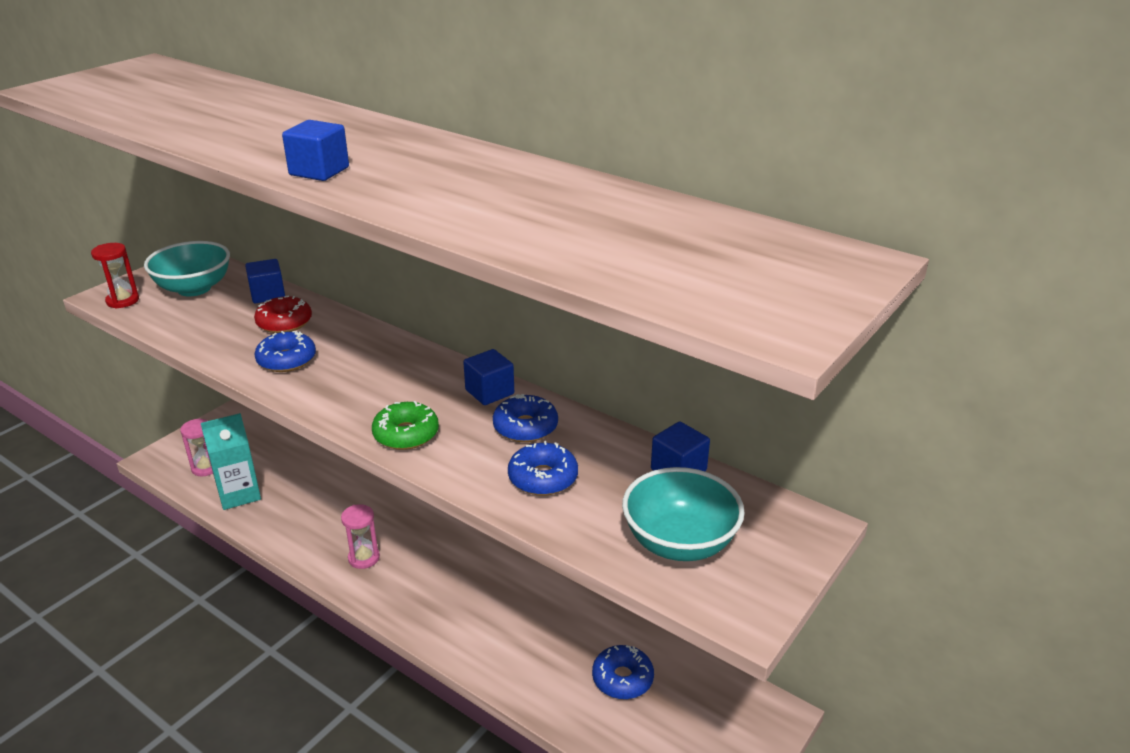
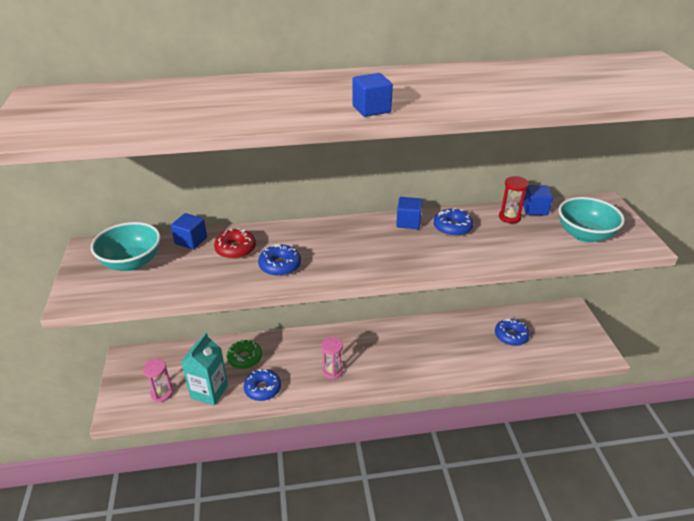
camera: 45 degrees left, 5 degrees up
red hourglass [91,243,139,309] -> red hourglass moved to [499,176,529,223]
green donut [372,401,439,450] -> green donut moved to [227,340,262,369]
blue donut [508,441,578,496] -> blue donut moved to [244,369,281,401]

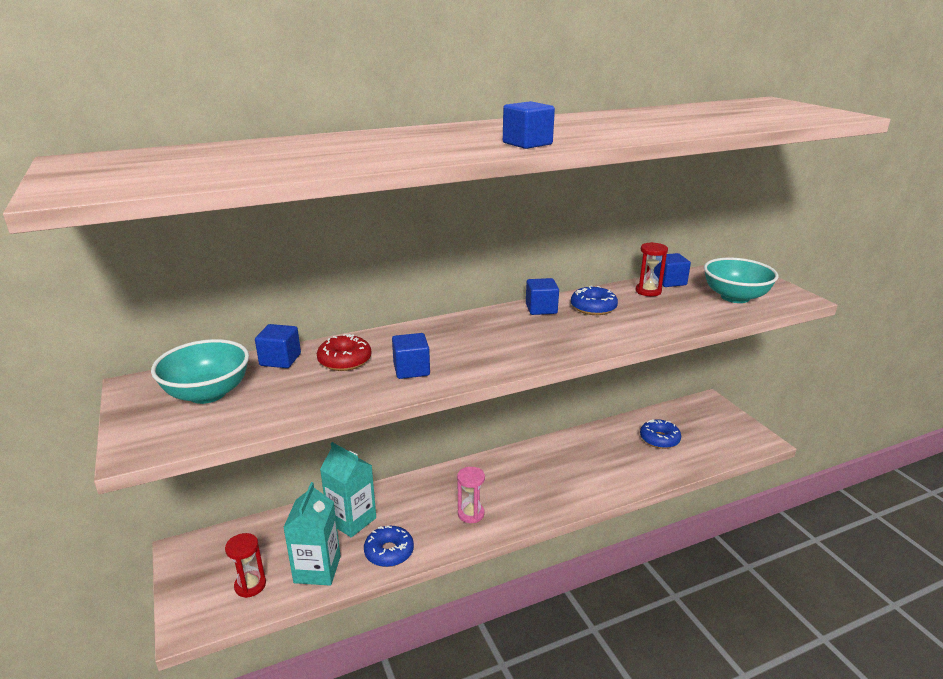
camera: 15 degrees left, 10 degrees down
pink hourglass [143,359,173,402] -> red hourglass [225,533,266,598]
green donut [227,340,262,369] -> turquoise carton [320,442,376,538]
blue donut [258,244,301,276] -> blue cube [392,333,430,379]

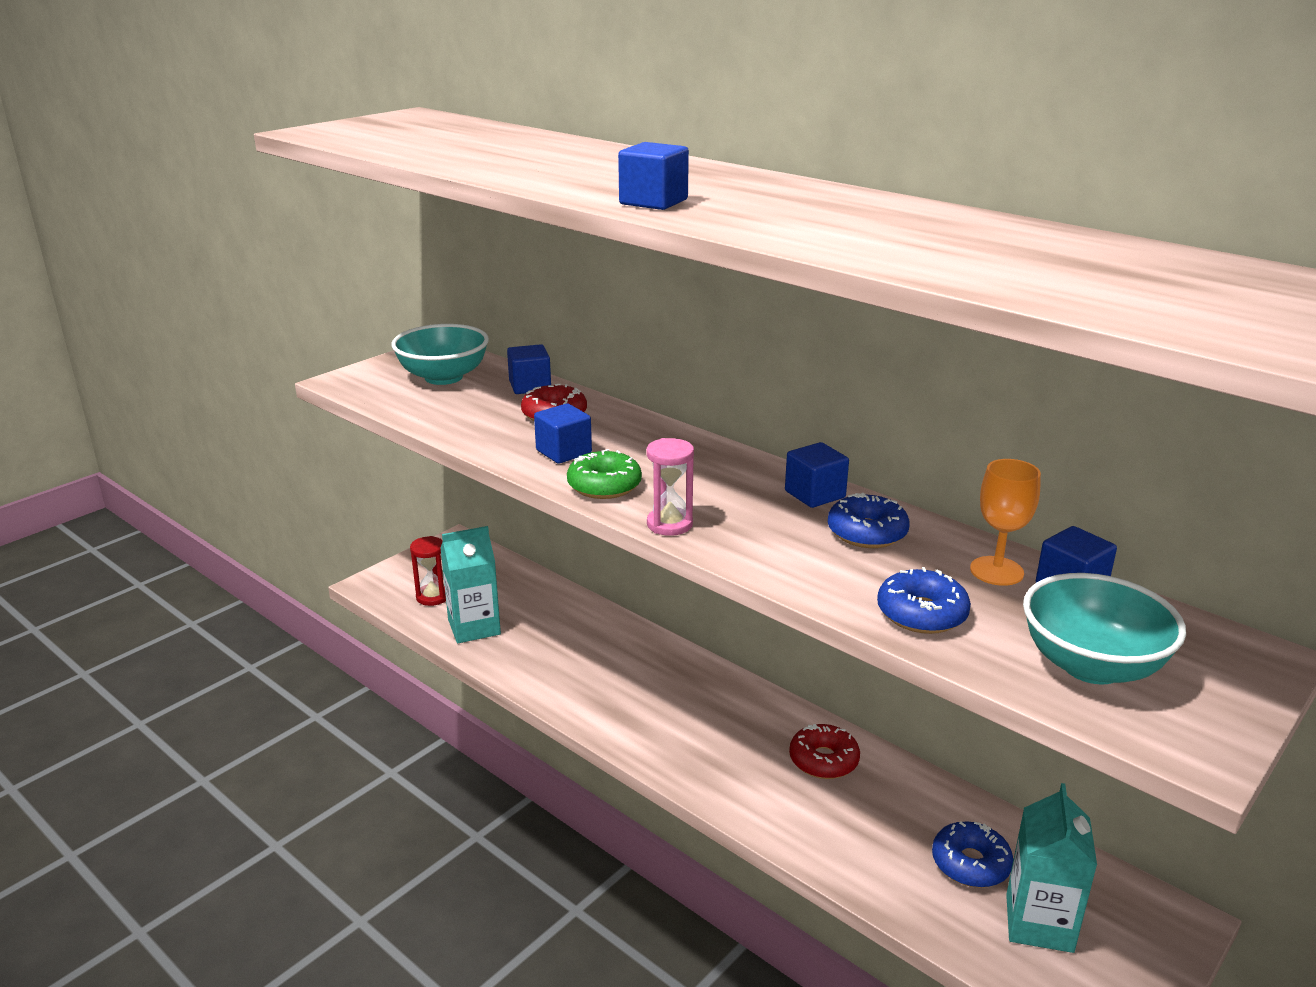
camera: 65 degrees right, 0 degrees up
turquoise carton [320,442,376,538] -> turquoise carton moved to [1006,783,1097,953]
blue donut [364,526,414,567] -> blue donut moved to [877,567,971,634]
pink hourglass [457,467,485,523] -> pink hourglass moved to [646,438,694,536]
red hourglass [636,242,668,296] -> orange goblet [970,459,1041,586]
none -> green donut [567,449,642,499]
none -> red donut [789,724,860,779]

